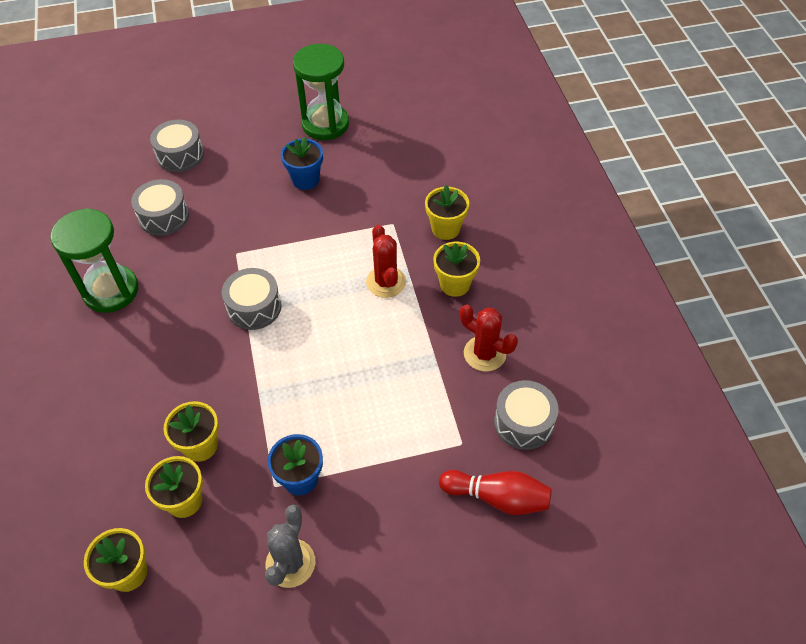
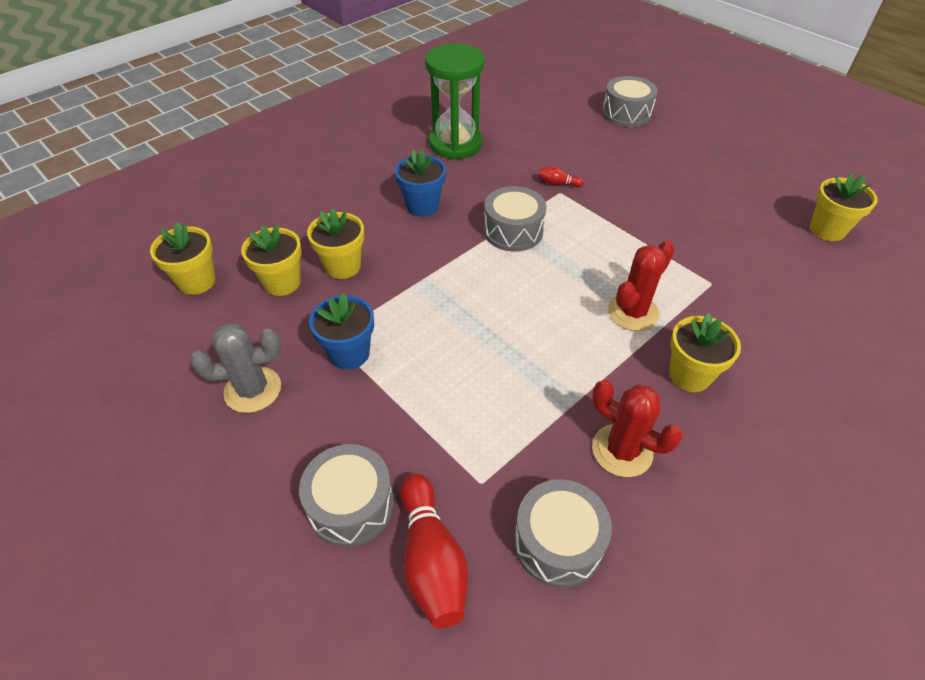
camera: 60 degrees right, 5 degrees down
grey drum [131,179,189,236] -> grey drum moved to [299,444,394,547]
blue flower pot [281,137,323,190] -> blue flower pot moved to [395,150,446,217]
green hourglass [293,44,349,140] -> none
yellow flower pot [425,185,469,240] -> yellow flower pot moved to [810,173,878,241]
red cactus [460,304,518,372] -> red cactus turned 60 degrees counterclockwise [592,380,683,477]
none -> red bowling pin [538,167,584,187]

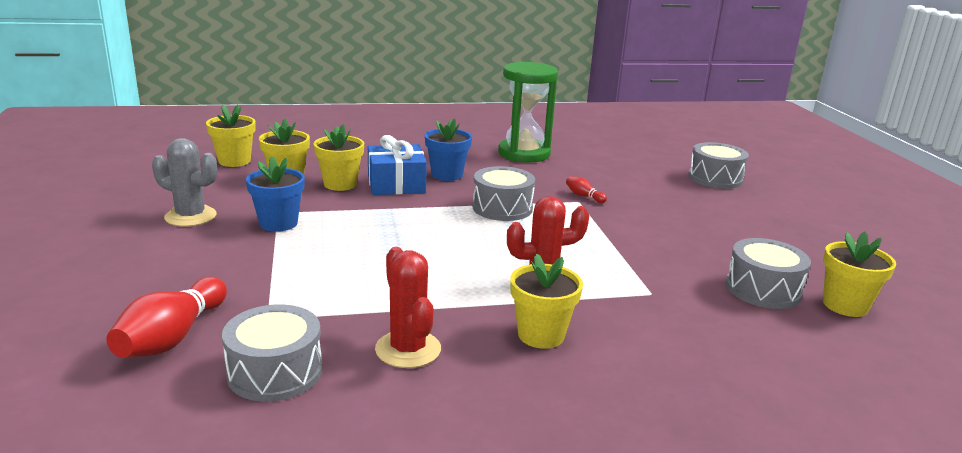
camera: 30 degrees right, 25 degrees down
grey drum [299,444,394,547] -> grey drum moved to [726,238,811,309]
none -> blue gift [368,135,427,195]

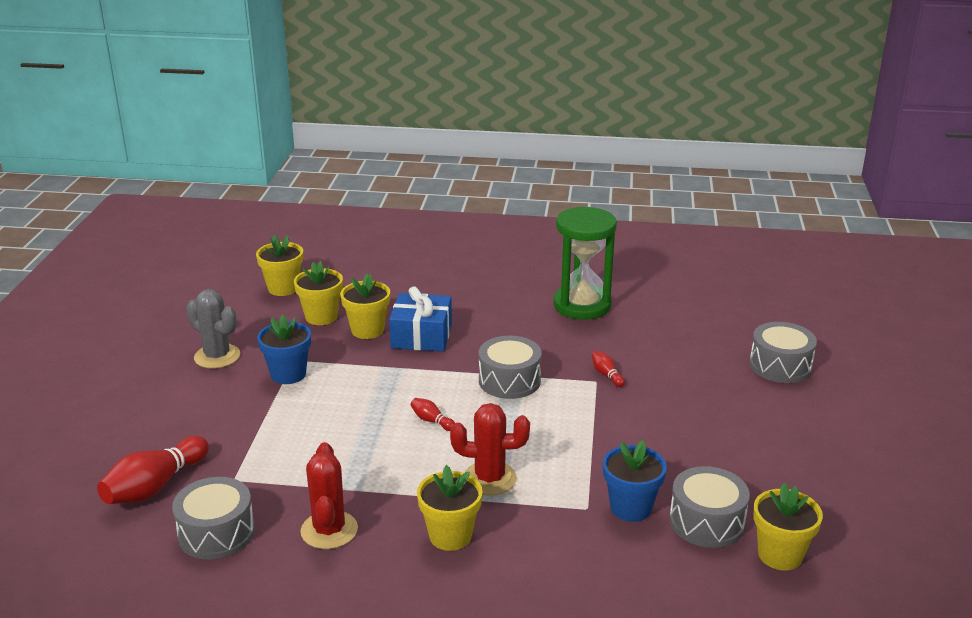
camera: 20 degrees right, 5 degrees up
blue flower pot [425,118,472,181] -> blue flower pot moved to [603,440,667,522]
none -> red bowling pin [411,398,455,431]

